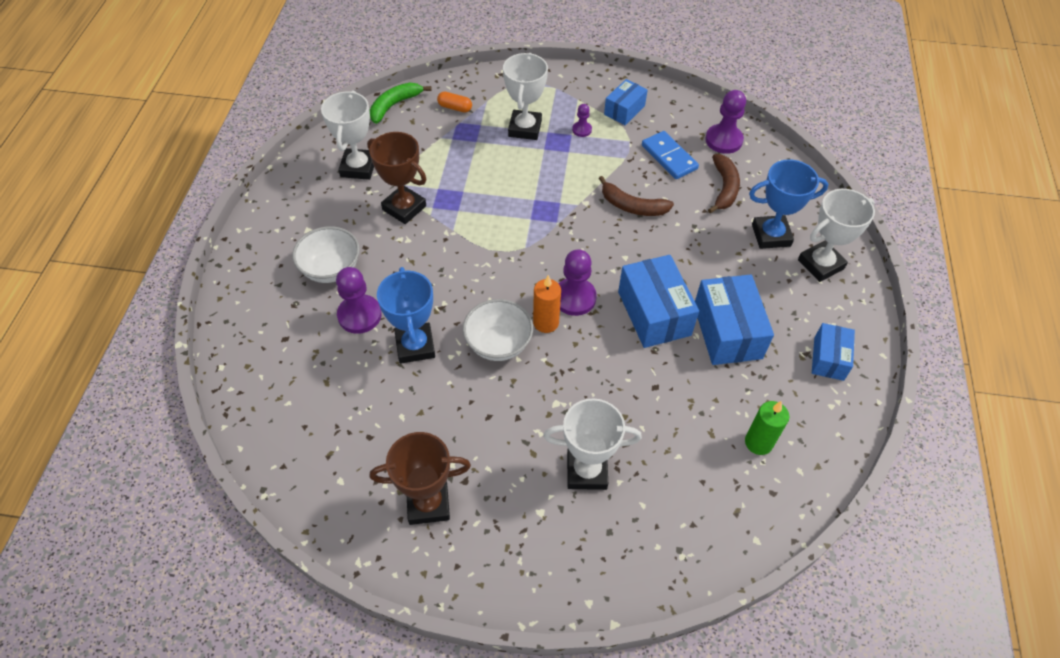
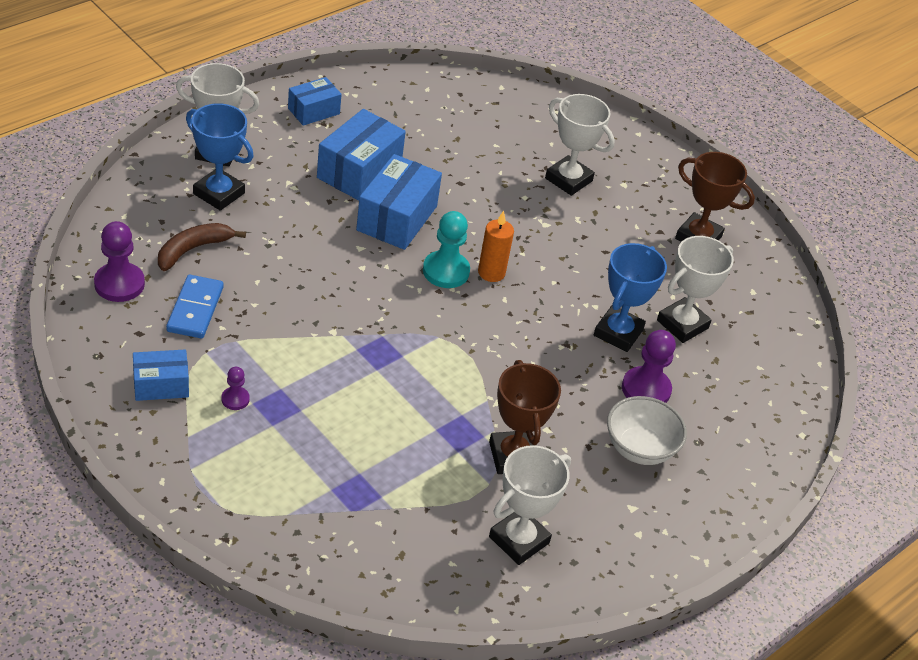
camera: 145 degrees left, 10 degrees down
green banana [369,83,432,124] -> none
orange capsule [437,92,472,113] -> none
white bowl [463,299,533,361] -> none
white trophy [503,53,548,140] -> white trophy moved to [657,236,734,343]
purple pawn [558,249,597,316] -> turquoise pawn [423,211,470,288]
brown banana [599,176,674,216] -> none
green candle [745,401,789,455] -> none

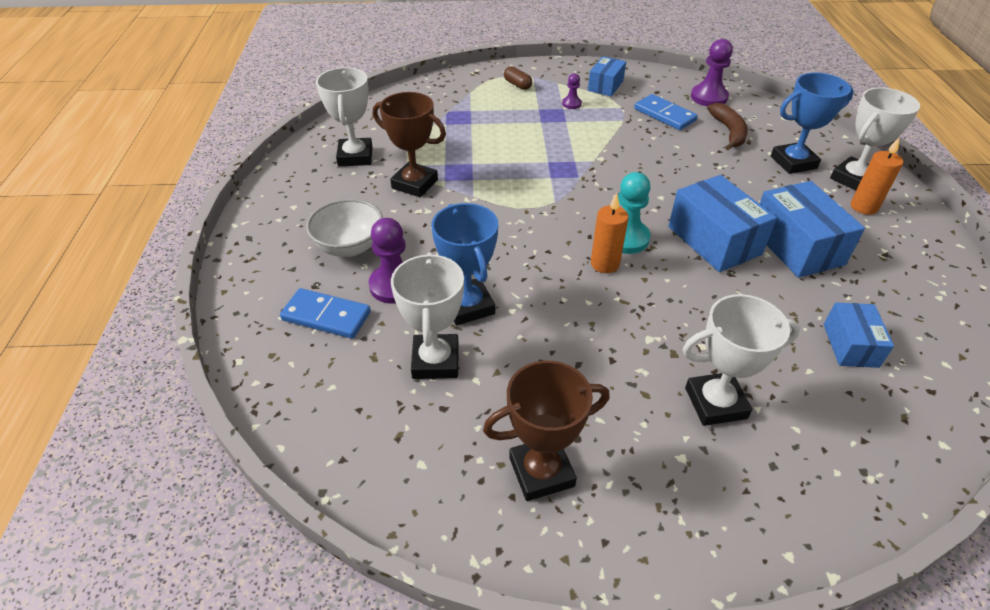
camera: 135 degrees right, 0 degrees up
blue box [288,77,342,126] -> blue box moved to [824,303,894,368]
none -> blue domino [280,288,371,339]
none -> brown capsule [504,66,532,90]
none -> orange candle [851,138,903,215]

